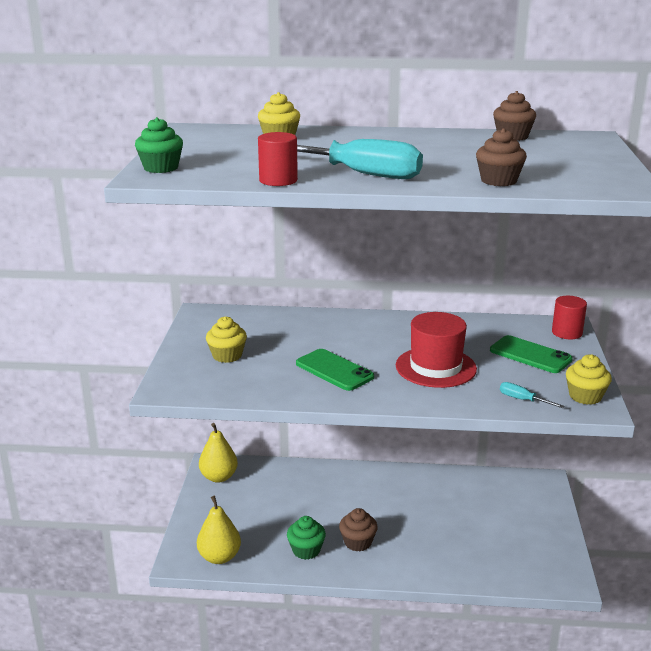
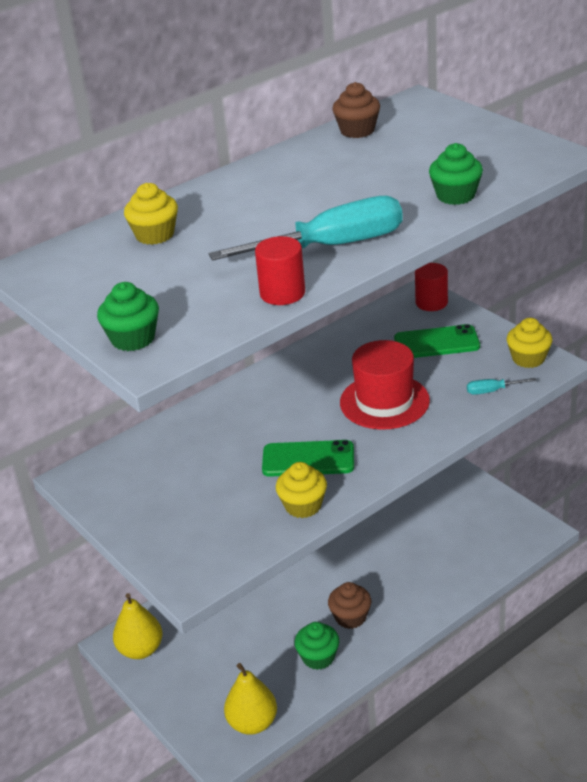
camera: 40 degrees left, 10 degrees up
yellow cupcake [206,316,247,363] -> yellow cupcake moved to [276,462,327,518]
brown cupcake [476,128,527,186] -> green cupcake [429,143,483,205]

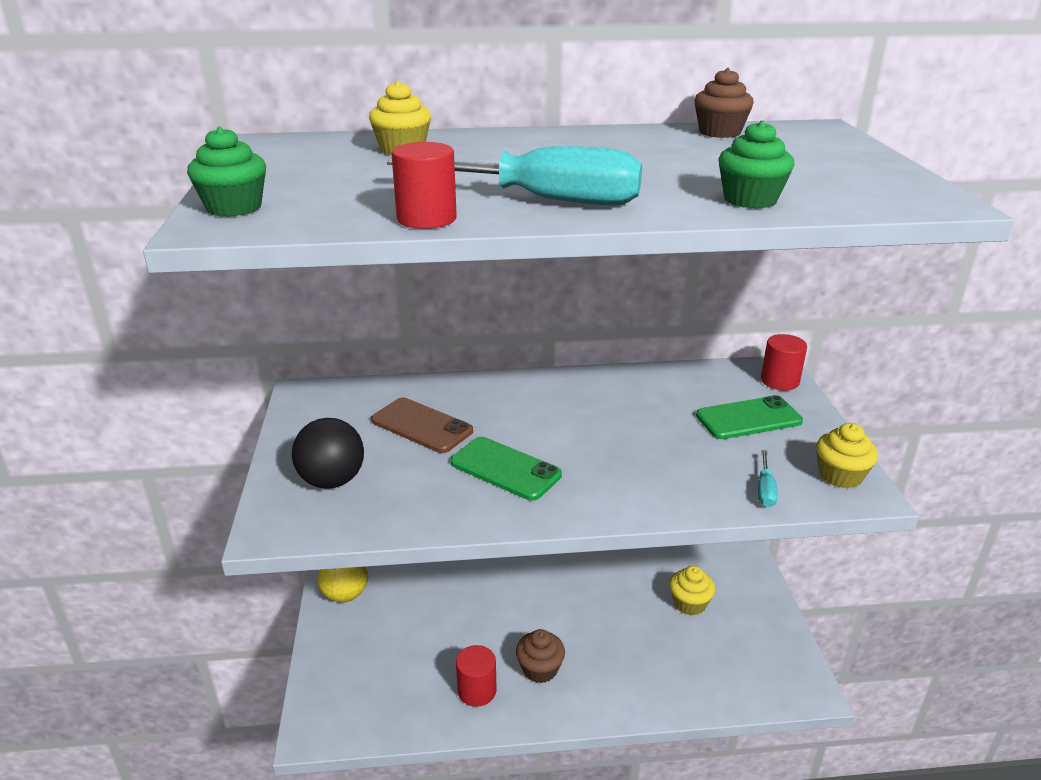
camera: 30 degrees right, 5 degrees down
yellow pear [224,663,277,735] -> none
yellow cupcake [276,462,327,518] -> yellow cupcake moved to [669,566,715,615]
green cupcake [295,622,339,670] -> red cylinder [456,645,496,707]
red hat [340,340,430,430] -> none
green phone [394,324,480,358] -> green phone turned 45 degrees counterclockwise [696,395,803,439]
turquoise screwdriver [467,378,536,395] -> turquoise screwdriver turned 105 degrees counterclockwise [758,450,778,508]
none -> black ball [292,418,364,489]
none -> brown phone [371,398,473,453]

